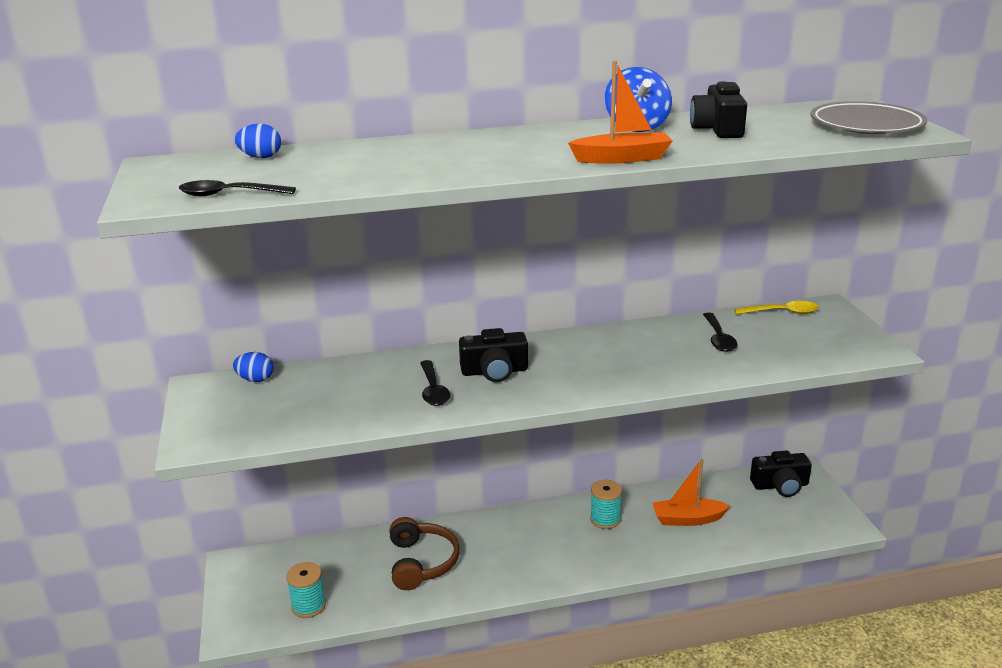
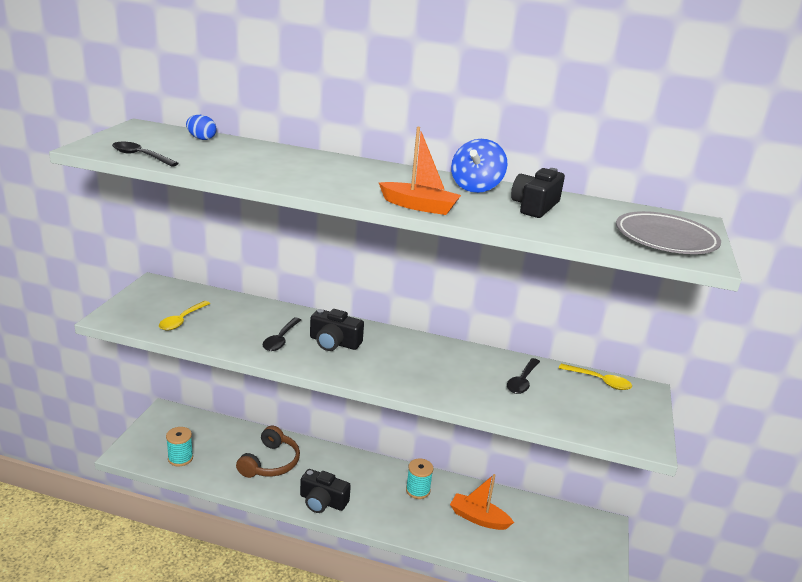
camera: 25 degrees right, 0 degrees up
blue egg [233,352,274,382] -> none
black camera [750,450,812,497] -> black camera moved to [300,469,351,513]
none -> yellow spoon [159,301,210,330]

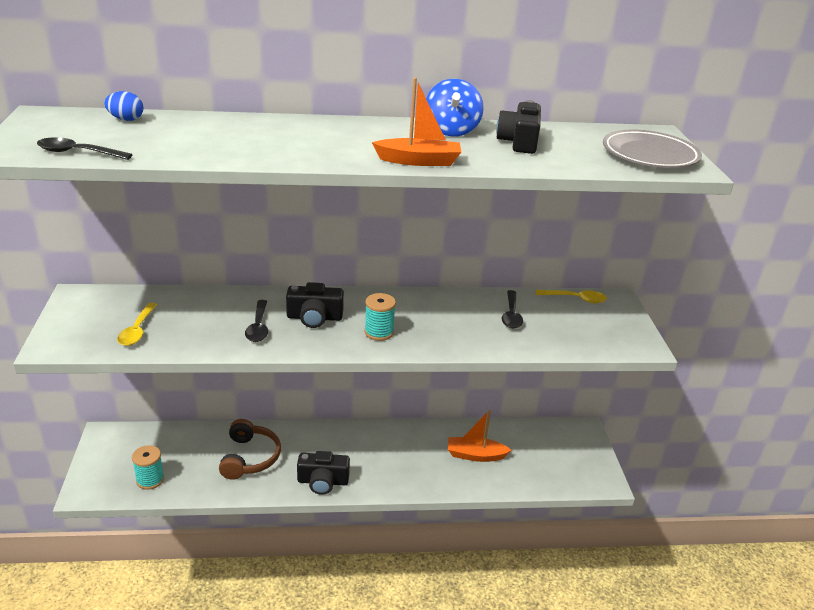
camera: 20 degrees left, 5 degrees up
turquoise spool [406,458,433,499] -> turquoise spool moved to [364,293,396,341]

